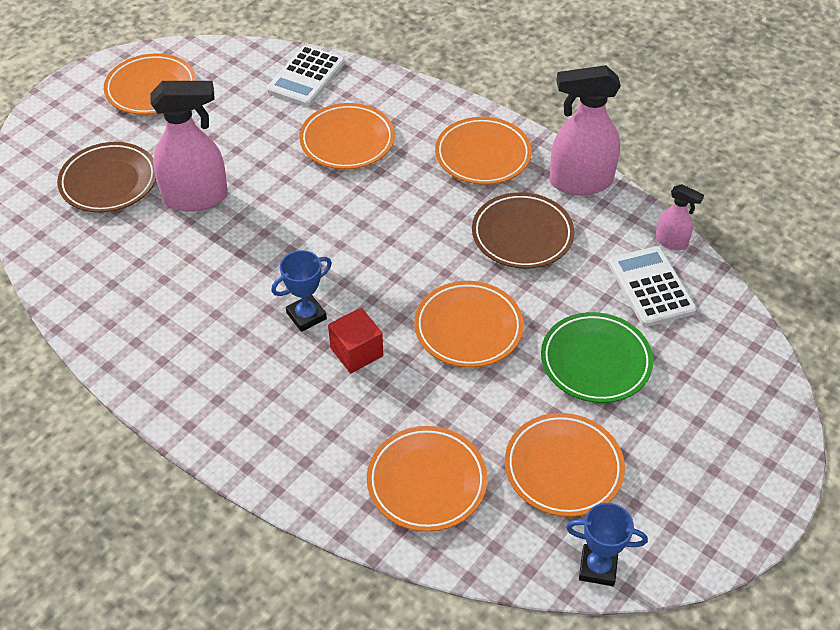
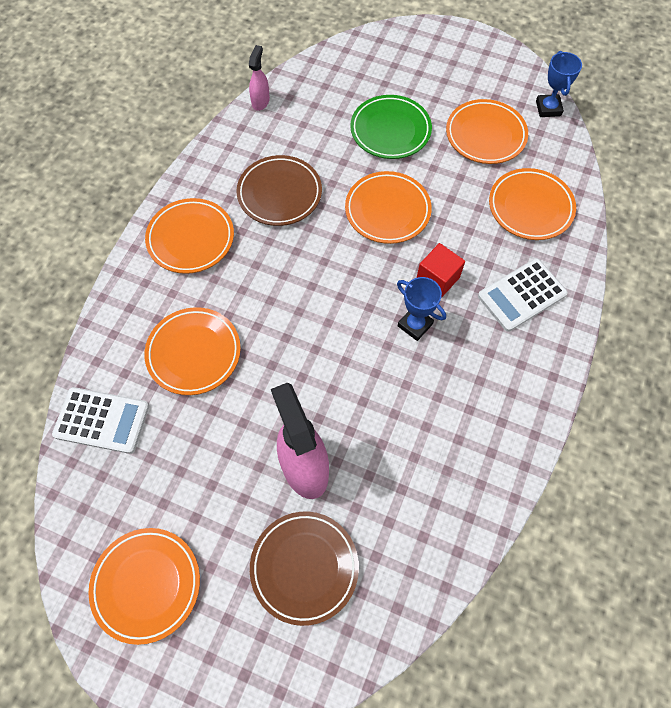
camera: 105 degrees left, 15 degrees up
pink spray bottle [549,65,621,195] -> none
white calculator [608,246,697,327] -> white calculator moved to [478,258,568,332]

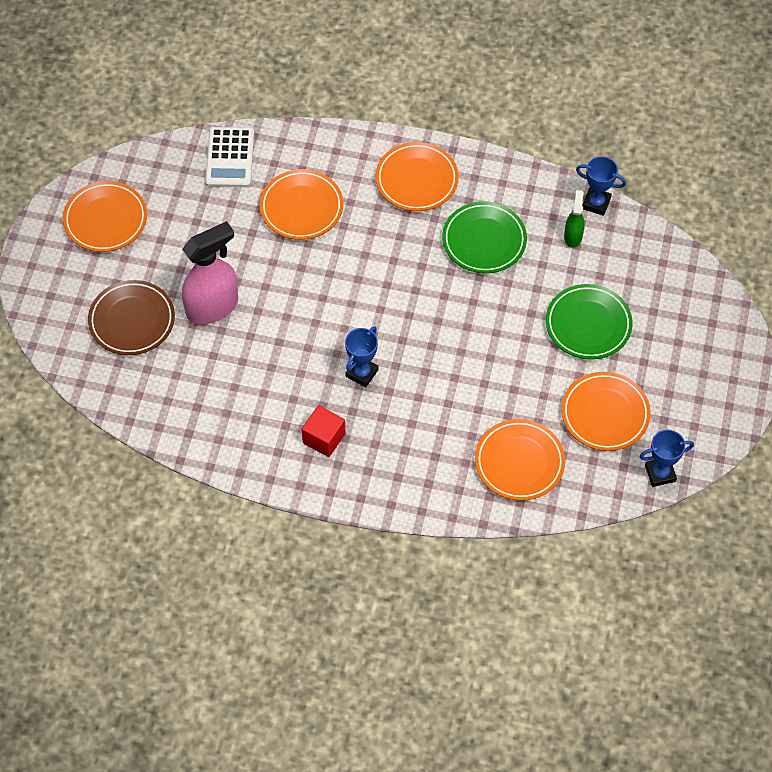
camera: 80 degrees right, 5 degrees down
brown plate [236,155,322,226] -> green plate [442,202,527,273]
pink spray bottle [249,45,270,111] -> blue trophy [576,156,626,216]
orange plate [345,171,432,244] -> none
red cube [417,243,465,298] -> red cube moved to [302,405,346,457]
white calculator [478,258,568,332] -> none
none -> green spray bottle [564,190,584,248]

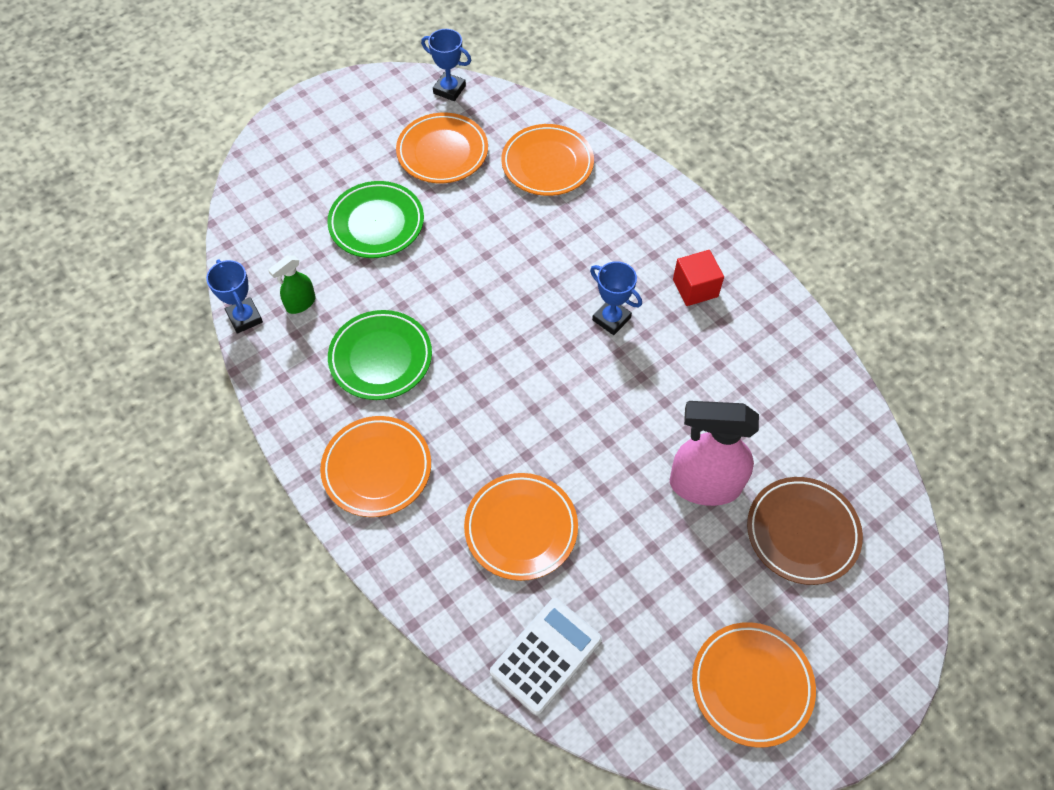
camera: 140 degrees left, 0 degrees up
blue trophy [345,326,379,387] -> blue trophy turned 60 degrees clockwise [590,261,642,335]

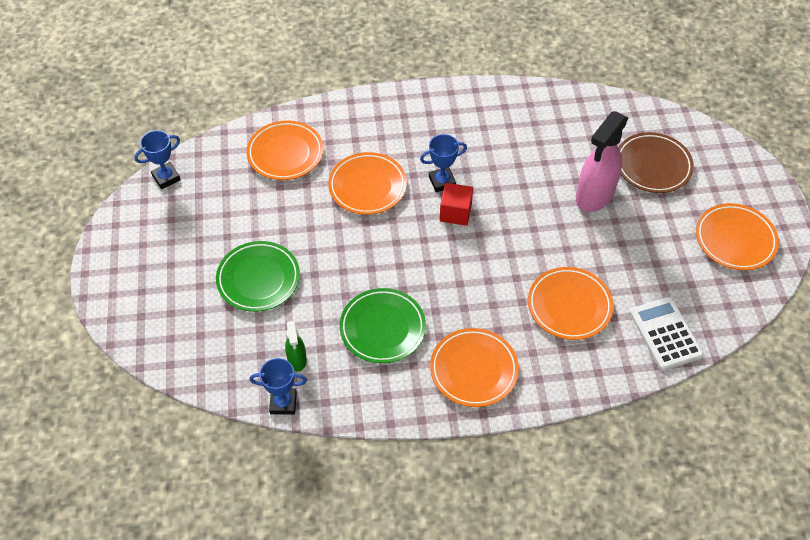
camera: 60 degrees left, 5 degrees down
orange plate [396,113,488,183] -> orange plate moved to [328,152,407,215]
red cube [673,250,724,306] -> red cube moved to [440,183,473,226]

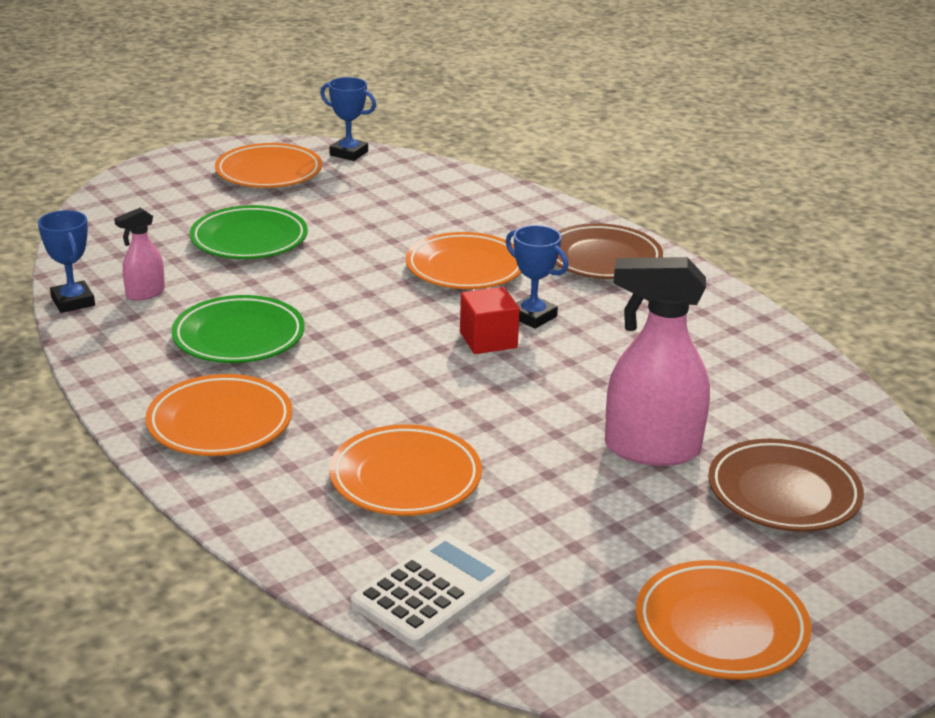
camera: 60 degrees right, 25 degrees down
orange plate [247,120,324,180] -> orange plate moved to [215,143,322,188]
green spray bottle [285,321,307,371] -> pink spray bottle [114,208,165,301]
none -> brown plate [556,223,663,279]

